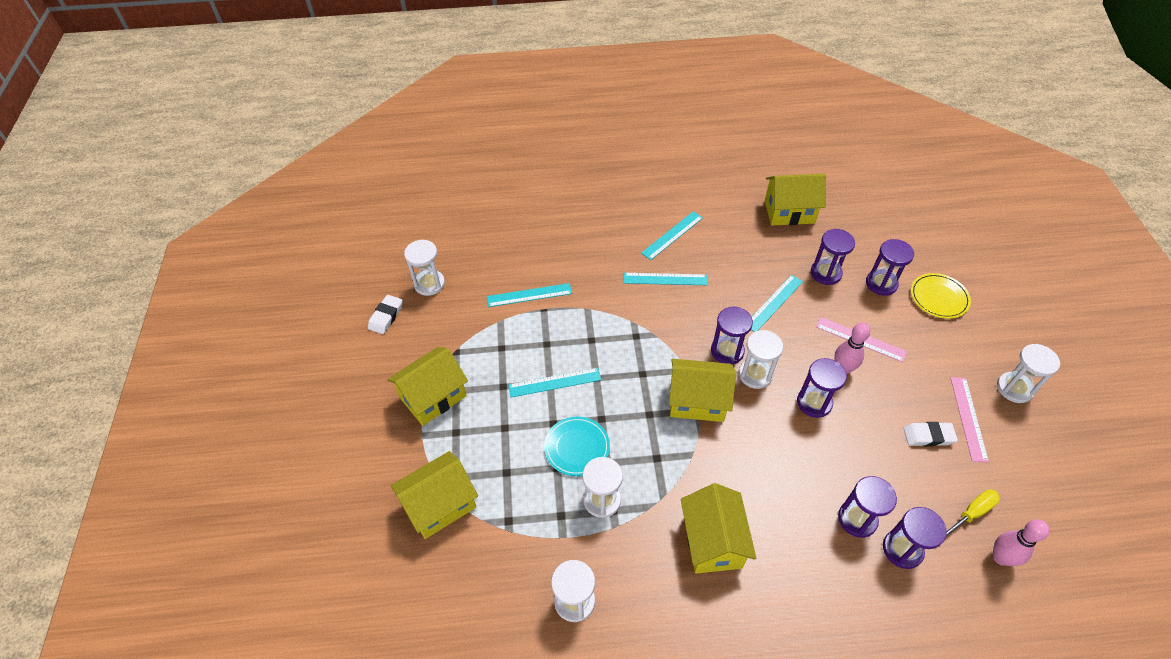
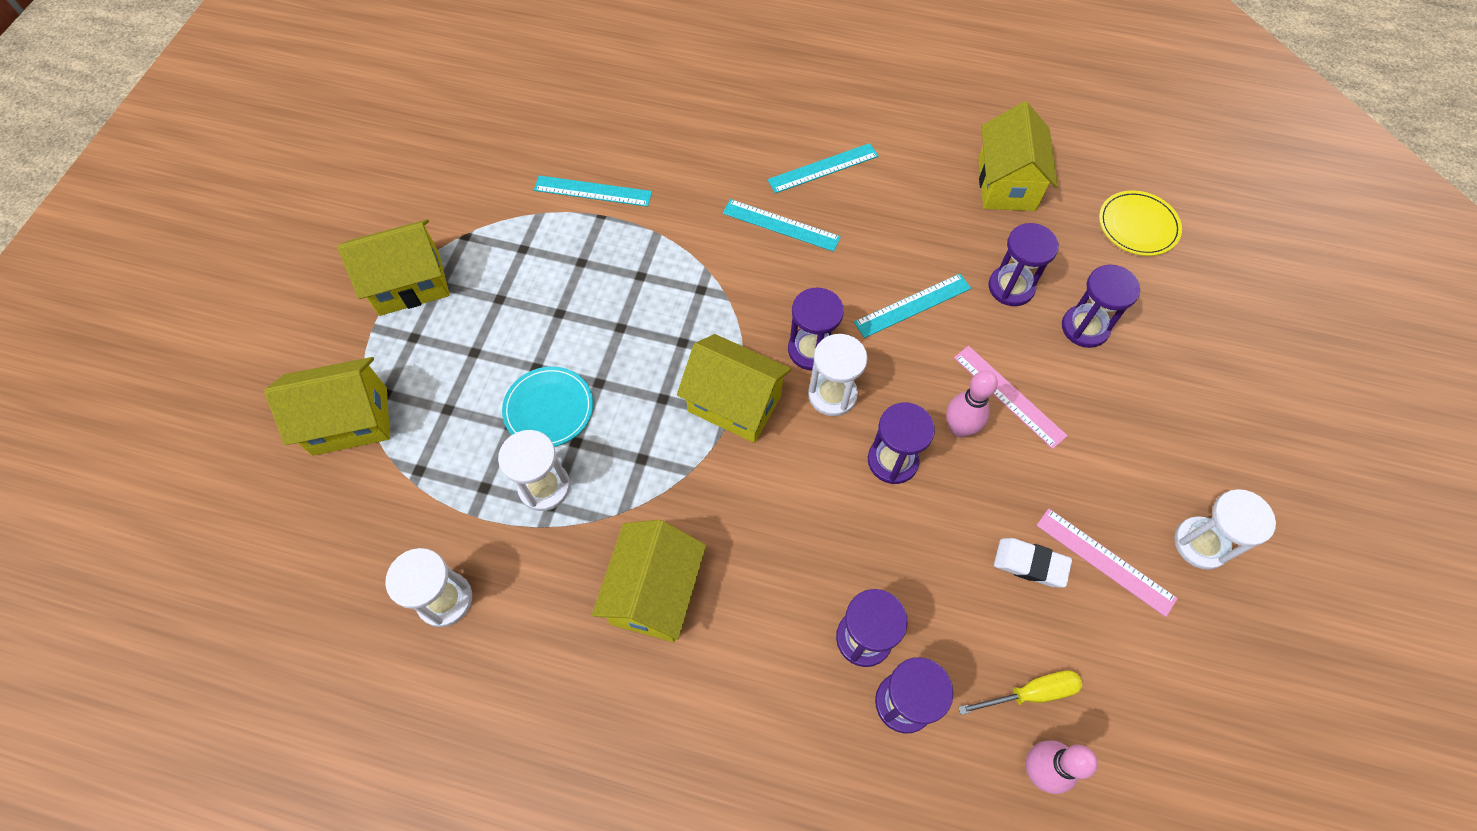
camera: 20 degrees right, 10 degrees up
white eraser [368,295,403,334] -> none
white hourglass [404,240,445,296] -> none
turquoise ruler [508,368,601,397] -> none
yellow house [765,174,826,225] -> yellow house turned 75 degrees clockwise [978,101,1058,211]
yellow plate [911,273,971,319] -> yellow plate moved to [1099,190,1182,256]
pink ruler [951,377,989,462] -> pink ruler turned 75 degrees counterclockwise [1036,508,1178,617]

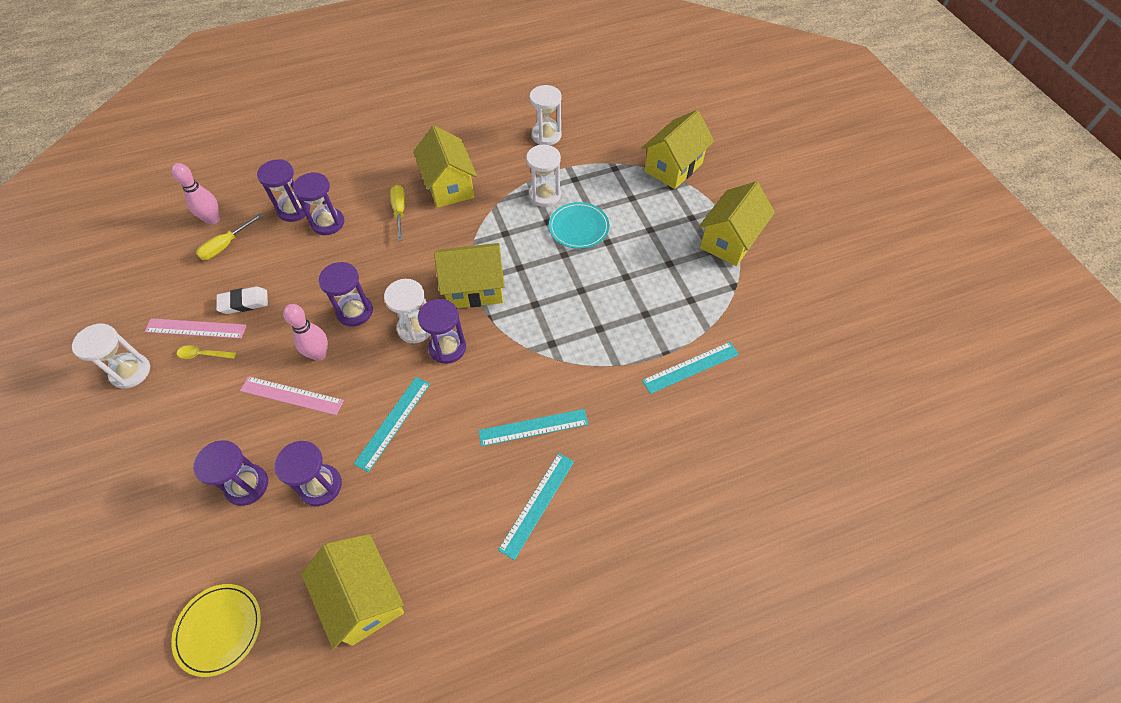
camera: 145 degrees right, 5 degrees down
none -> yellow spoon [177,345,236,359]
none -> yellow screwdriver [390,185,405,241]

